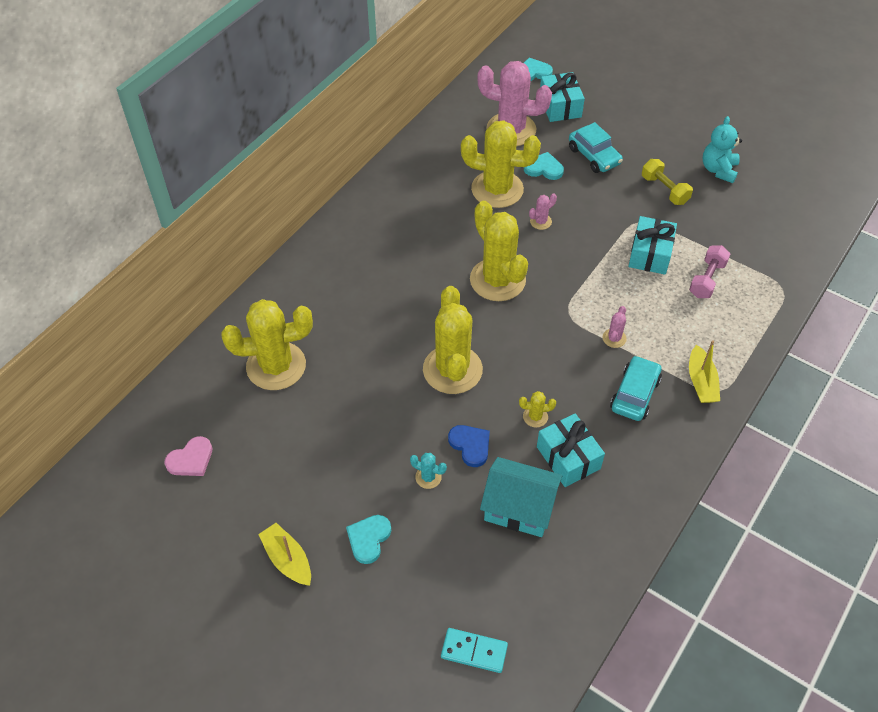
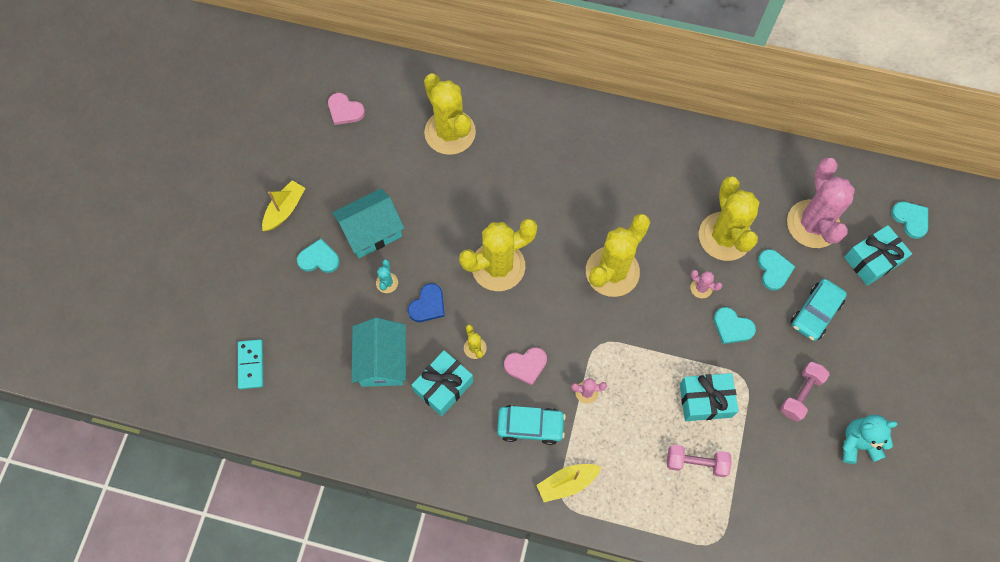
camera: 70 degrees right, 15 degrees up
yellow dumbbell [642,159,693,205] -> pink dumbbell [780,362,830,422]
none -> turquoise house [332,188,404,258]
none -> pink heart [504,347,547,385]
none -> turquoise heart [714,307,756,344]

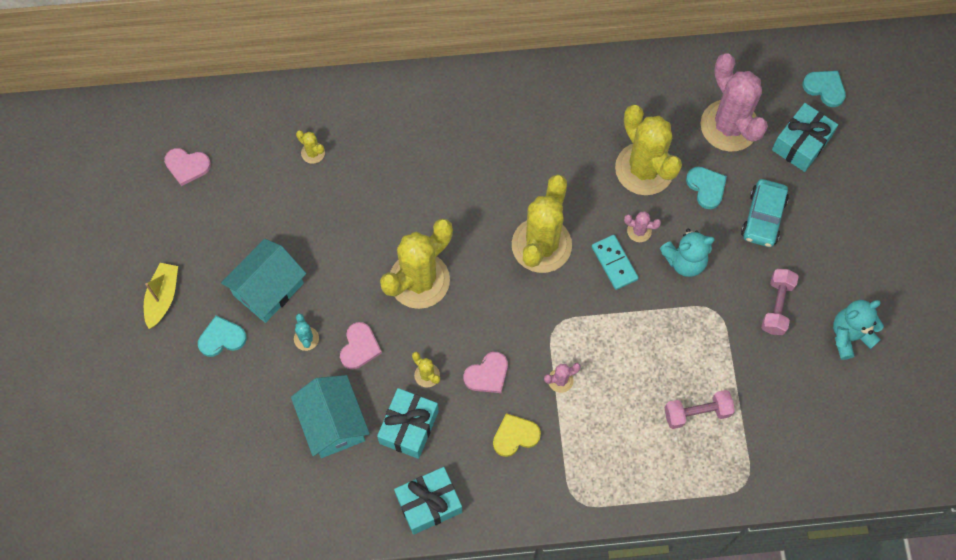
camera: 20 degrees left, 0 degrees up
turquoise domino [238,339,263,389] -> turquoise domino moved to [592,235,639,290]
blue heart [408,283,445,322] -> pink heart [340,322,382,369]
yellow cactus [424,73,476,155] -> yellow cactus [296,130,325,164], size x0.41
turquoise car [497,405,566,445] -> yellow heart [493,413,541,457]
yellow boat [537,464,601,502] -> none
turquoise gift [679,373,739,421] -> turquoise gift moved to [394,467,462,535]
turquoise heart [714,307,756,344] -> turquoise teddy bear [660,229,715,277]

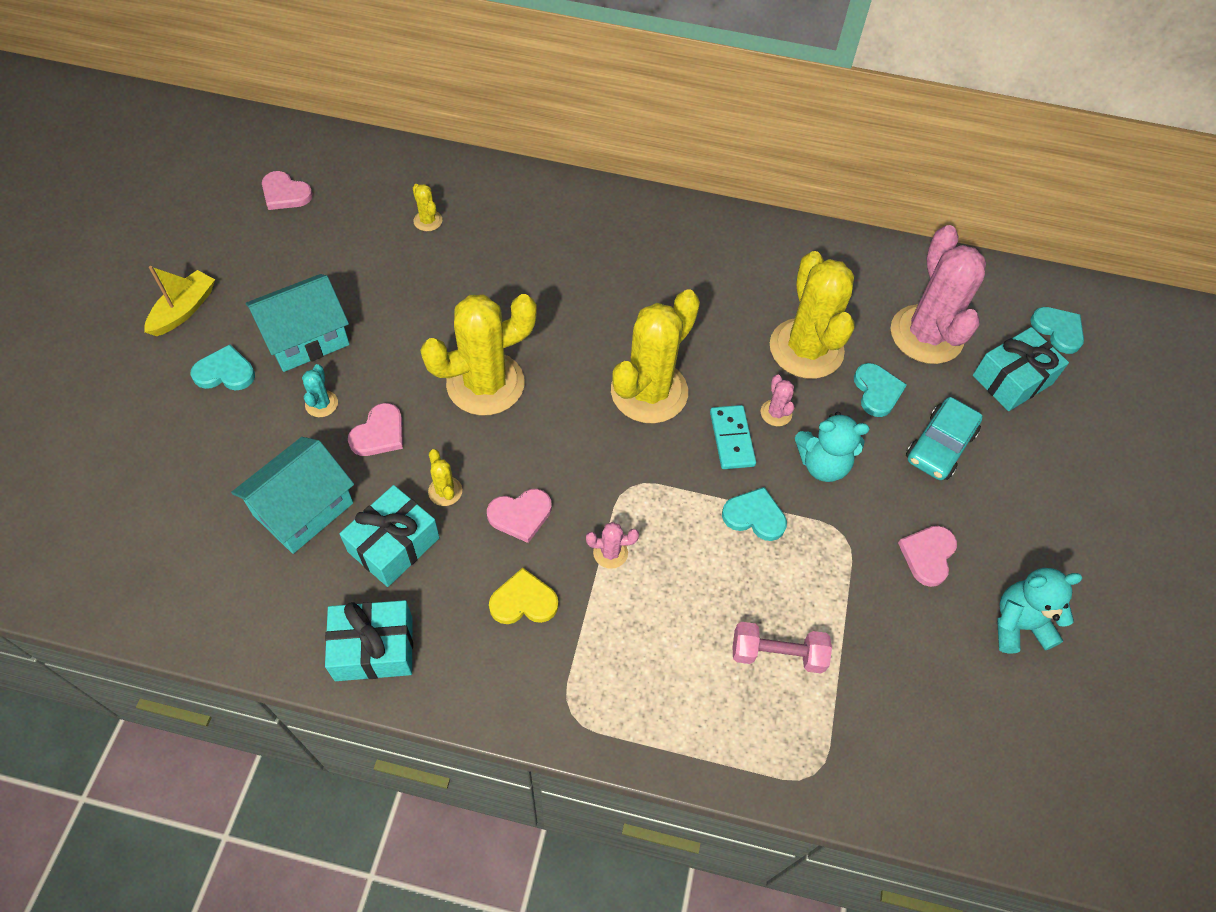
camera: 15 degrees right, 10 degrees down
turquoise house [291,375,370,458] -> turquoise house turned 45 degrees clockwise [231,437,354,554]
pink cactus [624,211,661,242] -> pink cactus turned 45 degrees clockwise [760,375,795,426]
pink dumbbell [761,269,799,335] -> pink heart [898,526,957,587]
none -> turquoise heart [722,487,787,541]

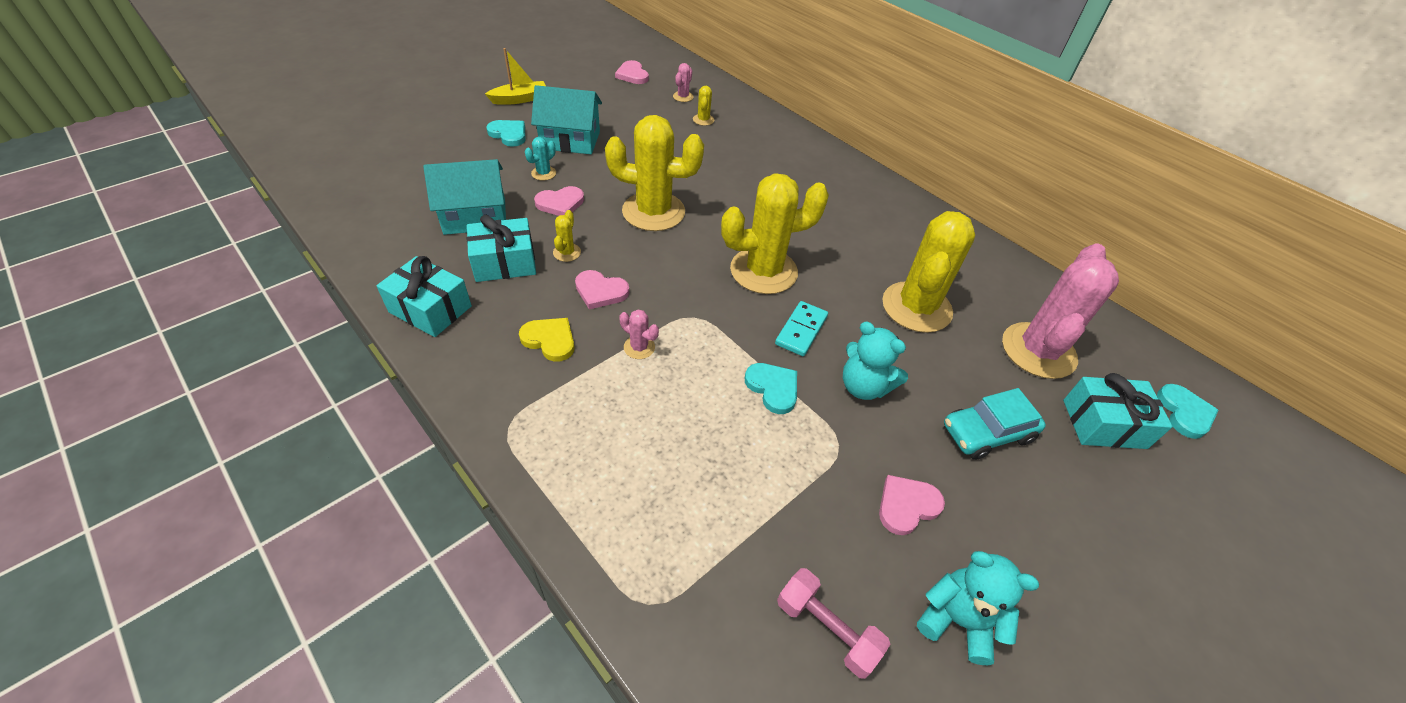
camera: 35 degrees right, 10 degrees down
pink dumbbell [733,622,832,673] -> pink dumbbell moved to [777,568,890,679]
pink cactus [760,375,795,426] -> pink cactus moved to [673,63,694,102]
turquoise heart [854,363,907,417] -> none

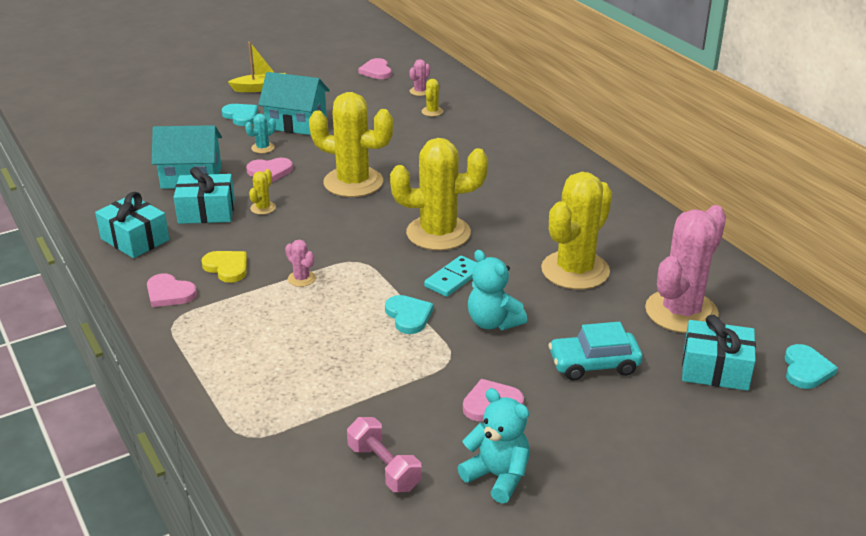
camera: 15 degrees right, 15 degrees down
pink heart [575,270,629,309] -> pink heart moved to [147,273,197,307]

